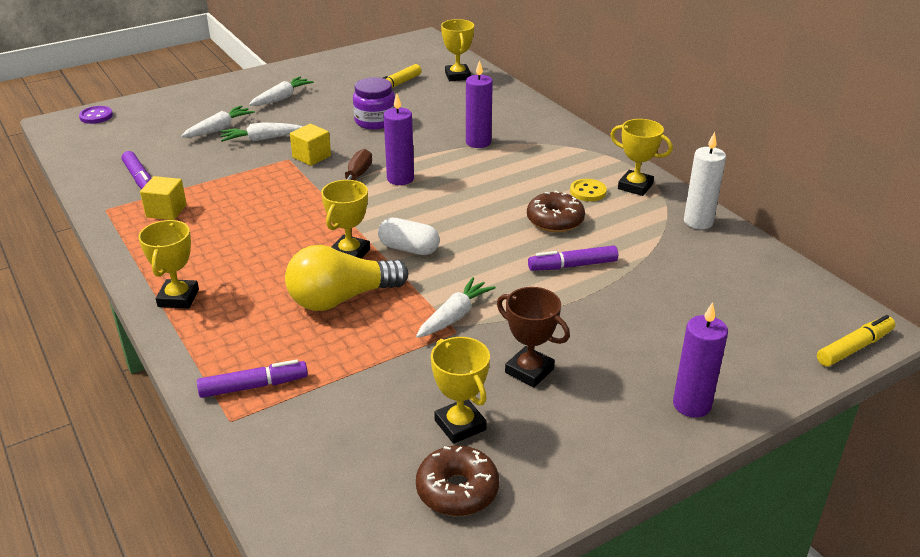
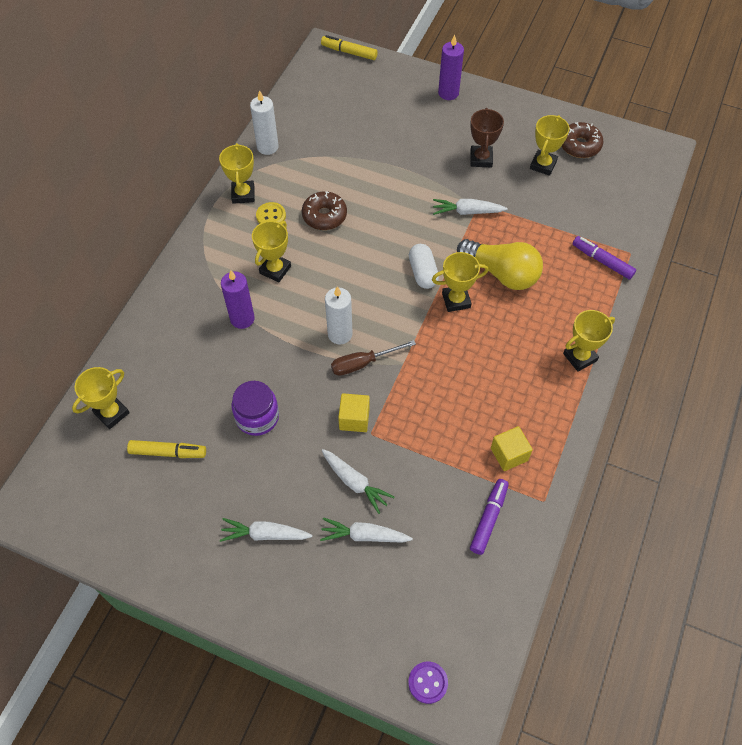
camera: 125 degrees left, 25 degrees up
purple candle [384,94,414,185] -> white candle [325,286,353,344]
purple marker [528,245,618,271] -> none
none -> yellow trophy [252,221,291,282]

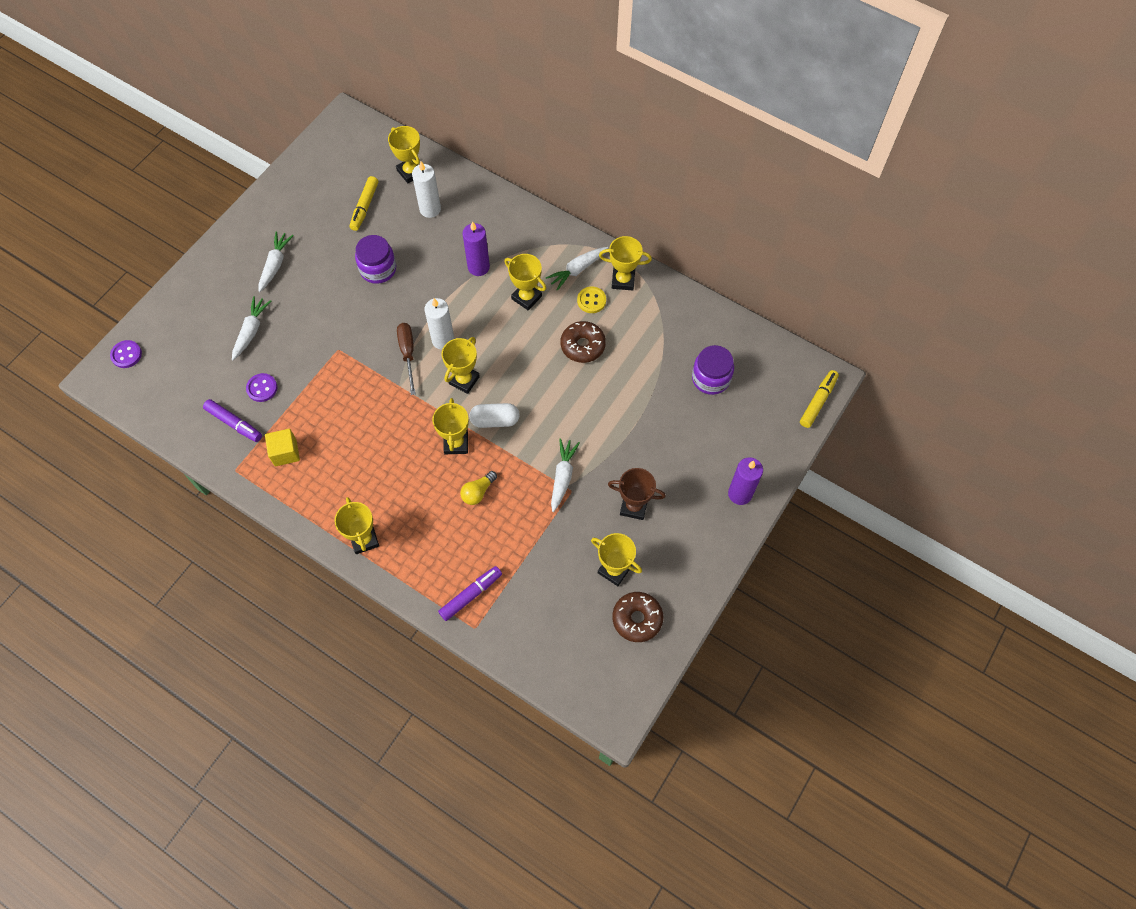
camera: 100 degrees right, 5 degrees up
white candle [250,90,279,155] -> white candle moved to [412,161,441,218]
white carrot [321,449,394,514] -> white carrot moved to [546,247,608,291]
yellow cube [338,393,370,432] -> none
yellow light bulb [457,239,543,290] -> yellow light bulb [460,471,497,505], size x0.49
none -> purple button [246,373,277,402]
none -> yellow trophy [442,337,480,394]
none -> purple jar [692,345,734,395]

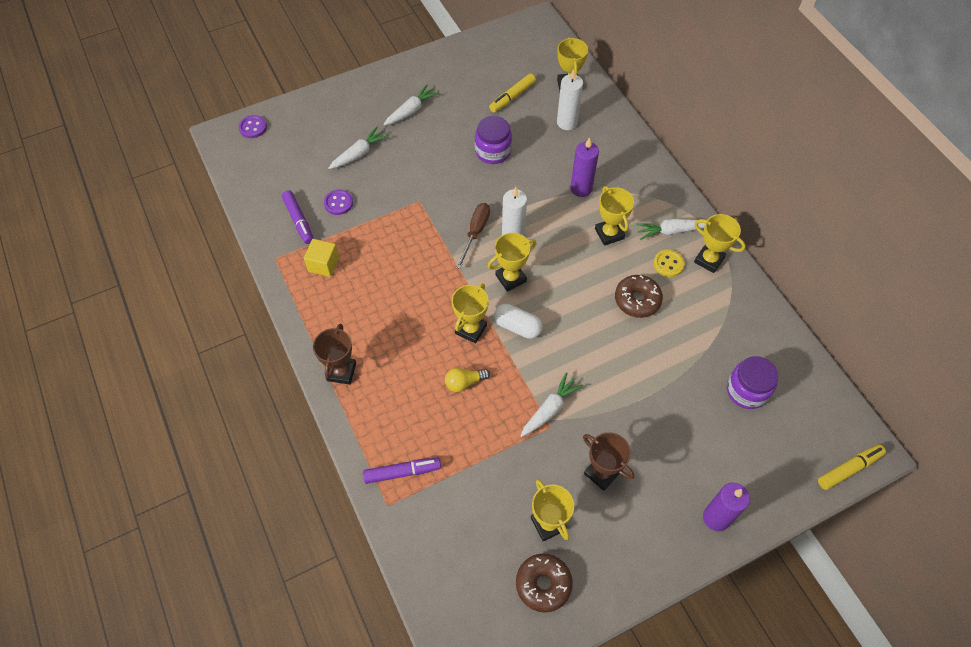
camera: 30 degrees right, 5 degrees down
yellow trophy [334,497,379,554] -> brown trophy [313,324,356,385]

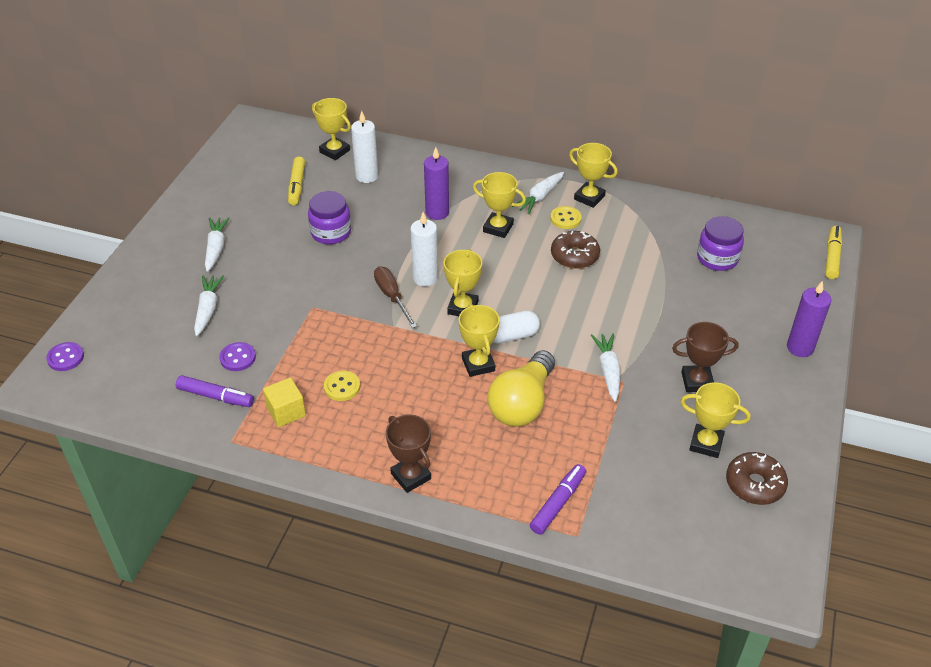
camera: 45 degrees left, 15 degrees down
yellow light bulb [445,368,490,392] -> yellow light bulb [488,350,555,426], size x2.05
yellow trophy [694,214,746,273] -> yellow trophy turned 45 degrees clockwise [569,143,618,208]
none -> yellow button [324,371,360,401]

